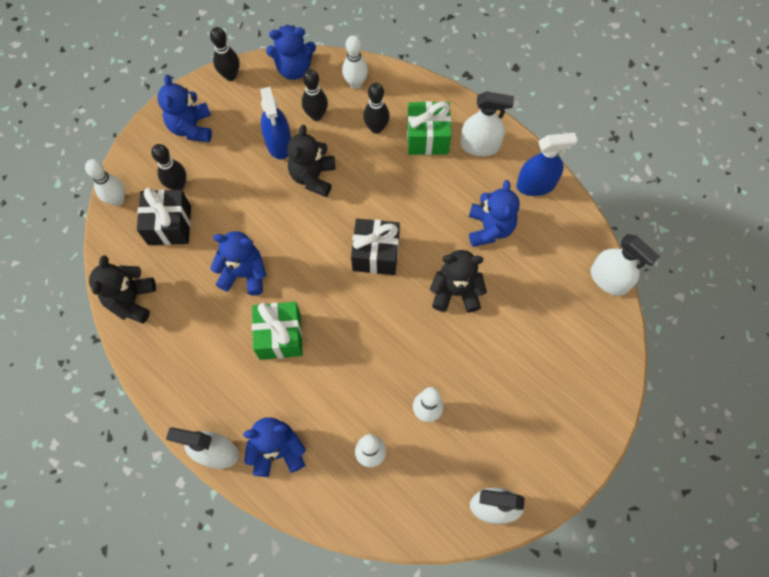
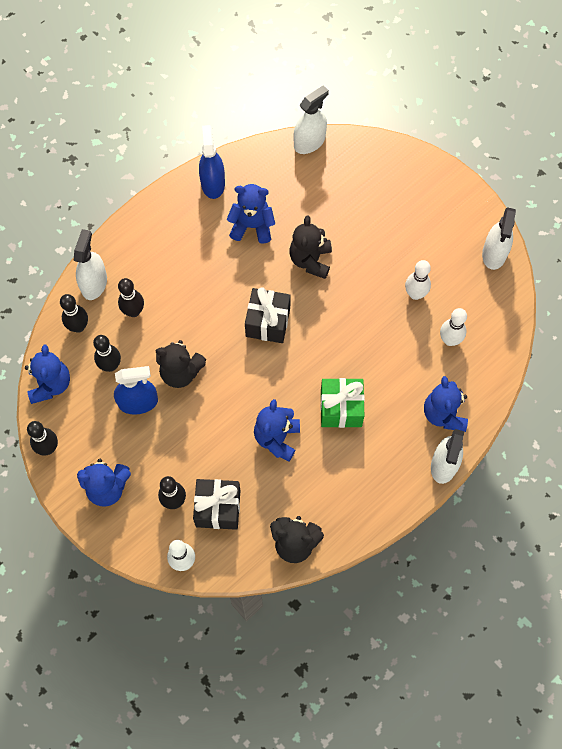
camera: 85 degrees left, 0 degrees up
white bowling pin [342,35,368,89] -> black bowling pin [60,294,88,333]
green gift [407,101,451,155] -> none
white spray bottle [460,91,514,156] -> white spray bottle moved to [74,229,107,300]

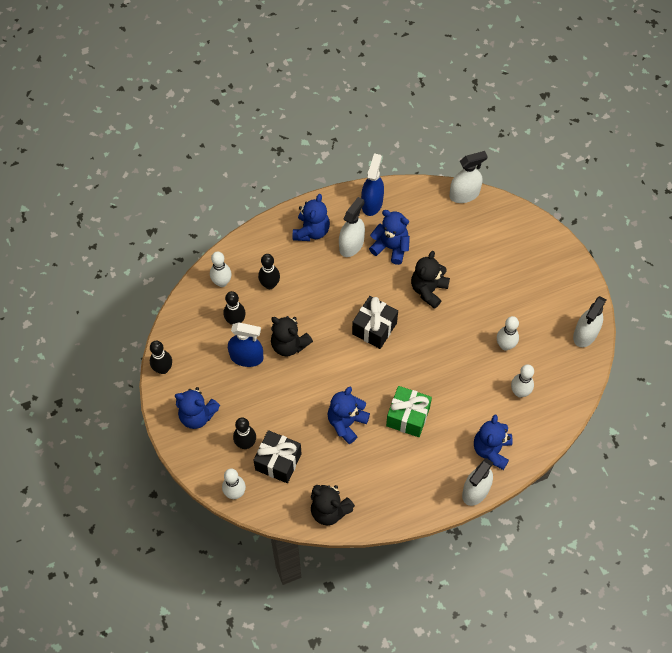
camera: 20 degrees right, 5 degrees down
blue teddy bear [25,344,70,404] -> blue teddy bear moved to [293,194,330,241]
black bowling pin [60,294,88,333] -> white bowling pin [210,251,232,287]
white spray bottle [74,229,107,300] -> white spray bottle moved to [339,197,365,257]

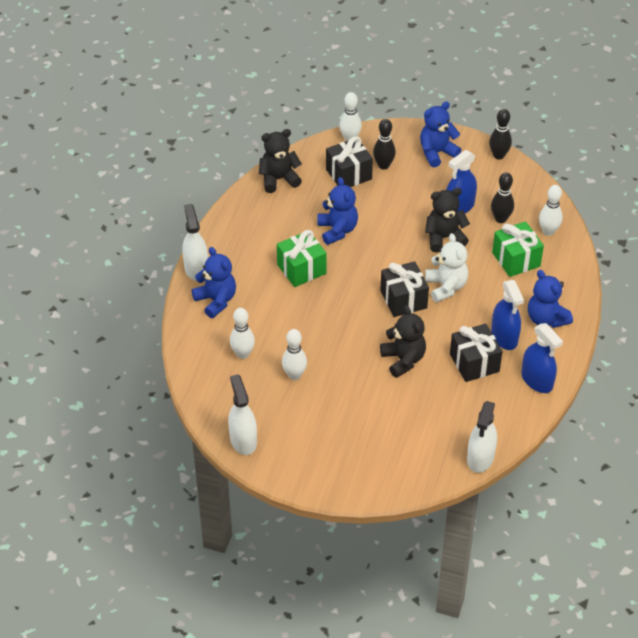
camera: 130 degrees right, 15 degrees down
black bowling pin [258,254,280,289] -> green gift [492,221,544,277]
white spray bottle [339,197,365,257] -> blue spray bottle [491,280,524,350]
blue teddy bear [369,210,410,265] -> black gift [450,324,502,382]
none -> white teddy bear [425,233,468,302]

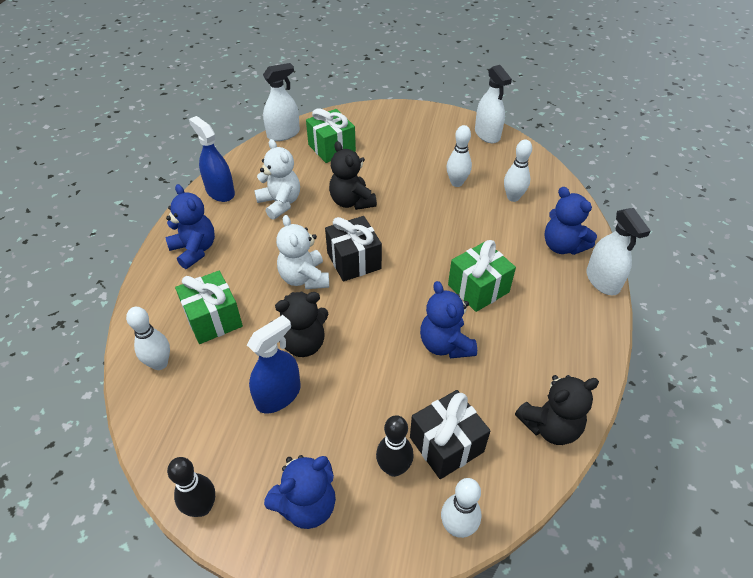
camera: 175 degrees right, 0 degrees up
black gift [450,324,502,382] -> white teddy bear [254,139,300,220]
white spray bottle [467,401,497,473] -> white spray bottle turned 45 degrees clockwise [263,63,300,141]
black bowling pin [491,172,514,223] -> none
blue spray bottle [491,280,524,350] -> none
none -> green gift [306,108,356,163]

